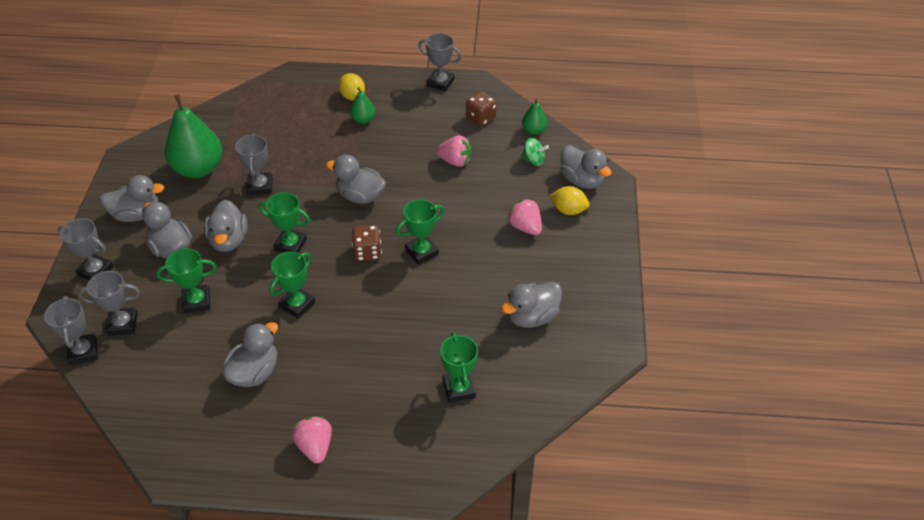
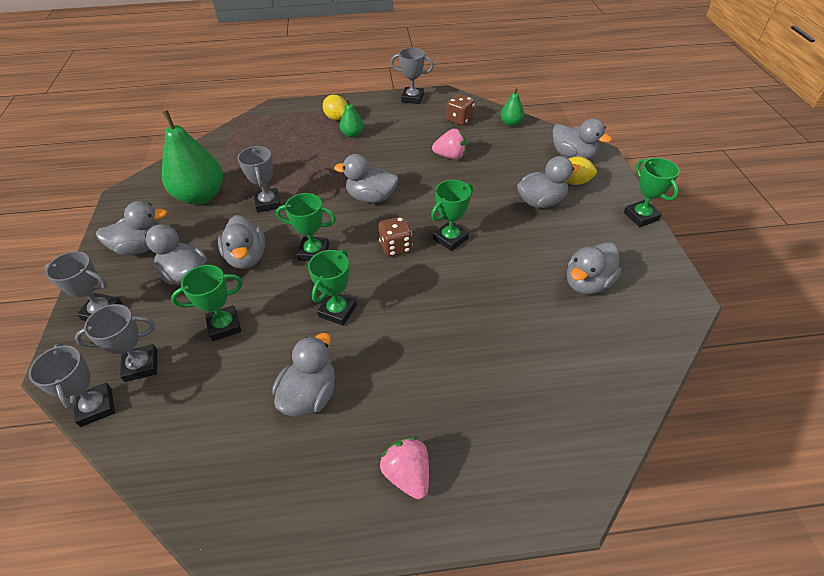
camera: 10 degrees left, 0 degrees up
green trophy [440,332,478,403] -> green trophy moved to [624,158,680,227]
pink strawberry [507,199,542,235] -> grey duck [517,156,580,208]
green spinning top [521,138,549,166] -> none

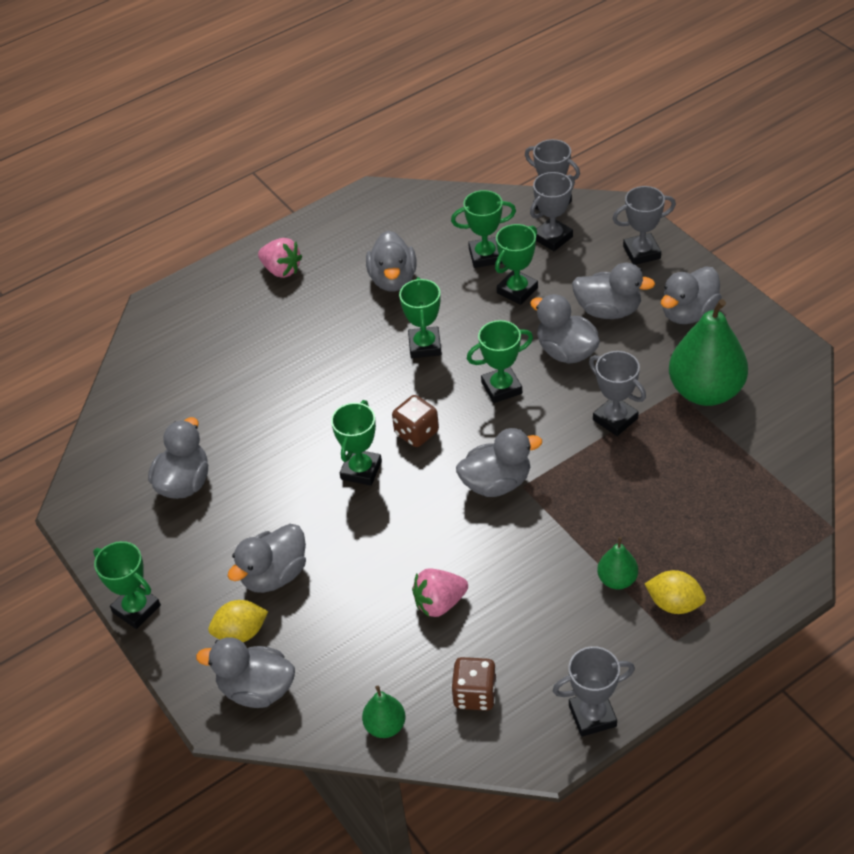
camera: 155 degrees right, 0 degrees up
none -> green trophy [451,190,516,268]

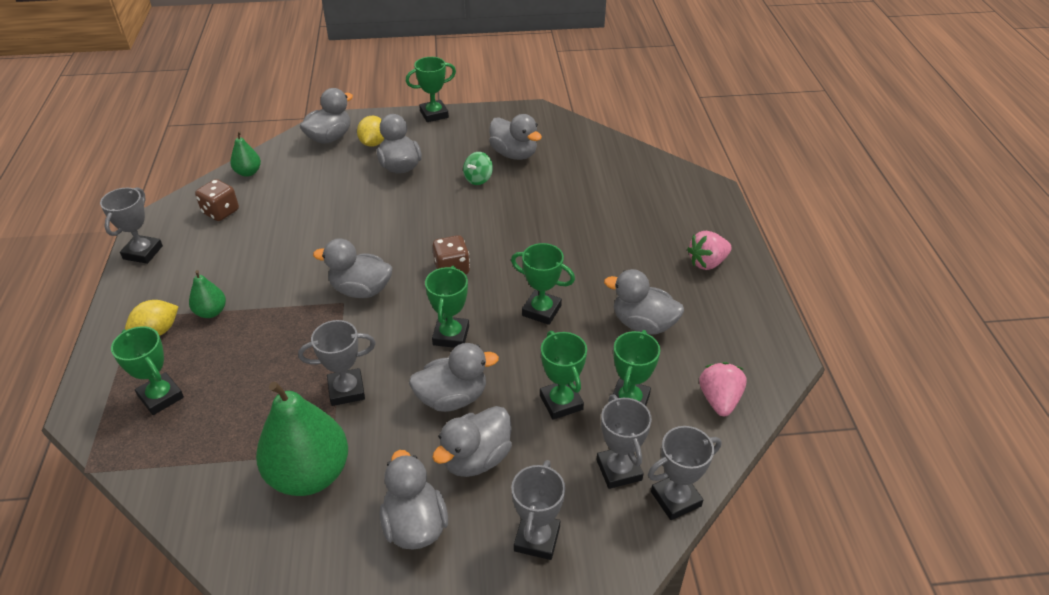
camera: 115 degrees right, 5 degrees down
green trophy [331,400,382,486] -> green trophy moved to [111,326,184,415]
pink strawberry [412,568,468,618] -> pink strawberry moved to [700,362,747,416]
grey duck [456,428,542,497] -> grey duck turned 90 degrees clockwise [313,238,393,298]
none -> green spinning top [463,152,493,185]

